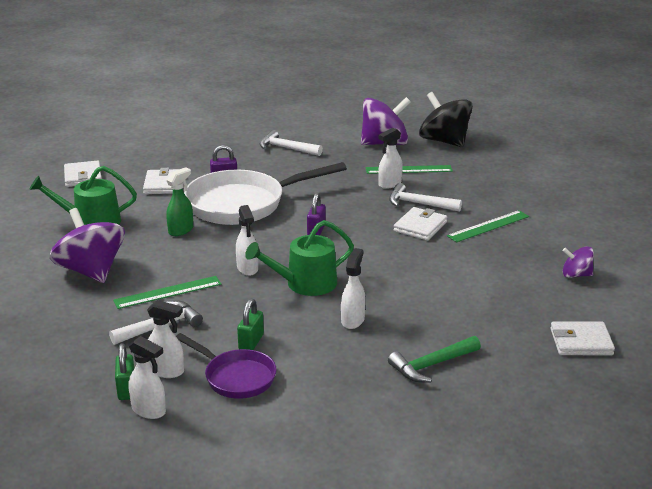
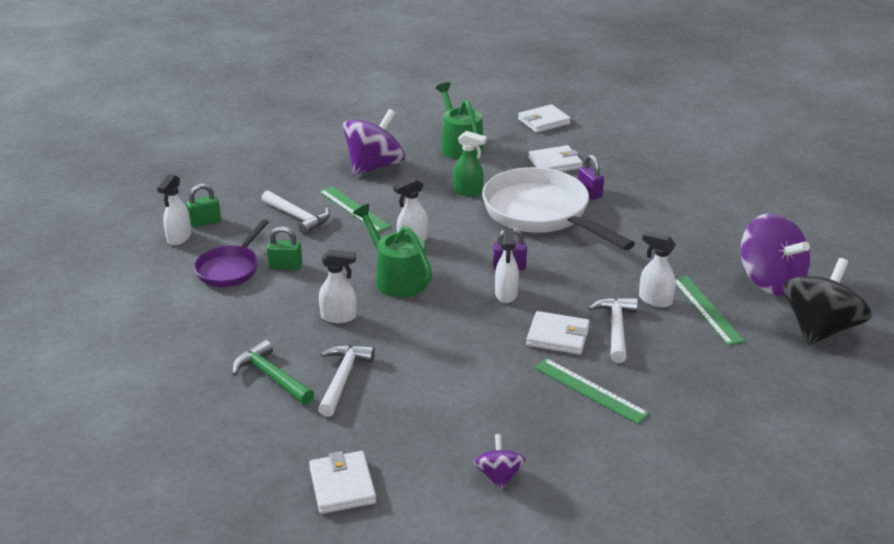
camera: 75 degrees right, 5 degrees up
white spray bottle [147,300,184,378] -> white spray bottle moved to [495,228,519,303]
white hammer [260,130,323,156] -> white hammer moved to [318,344,375,417]

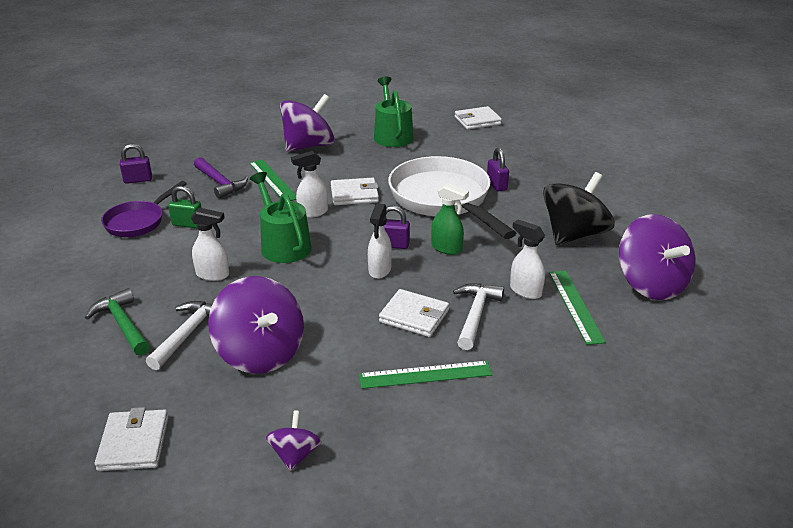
camera: 10 degrees right, 0 degrees up
white spray bottle [157,174,191,245] -> none
green padlock [186,184,221,227] -> purple padlock [120,144,152,184]
white hammer [262,190,330,235] -> purple hammer [194,157,248,199]
green spray bottle [453,131,487,197] -> green spray bottle moved to [431,183,469,255]
white wallet [528,145,583,172] -> white wallet moved to [331,178,379,205]
green ruler [534,358,649,424] -> green ruler turned 60 degrees counterclockwise [359,361,492,389]
black spinning top [783,258,872,345] -> black spinning top moved to [543,172,614,245]
none -> purple spinning top [208,276,304,374]

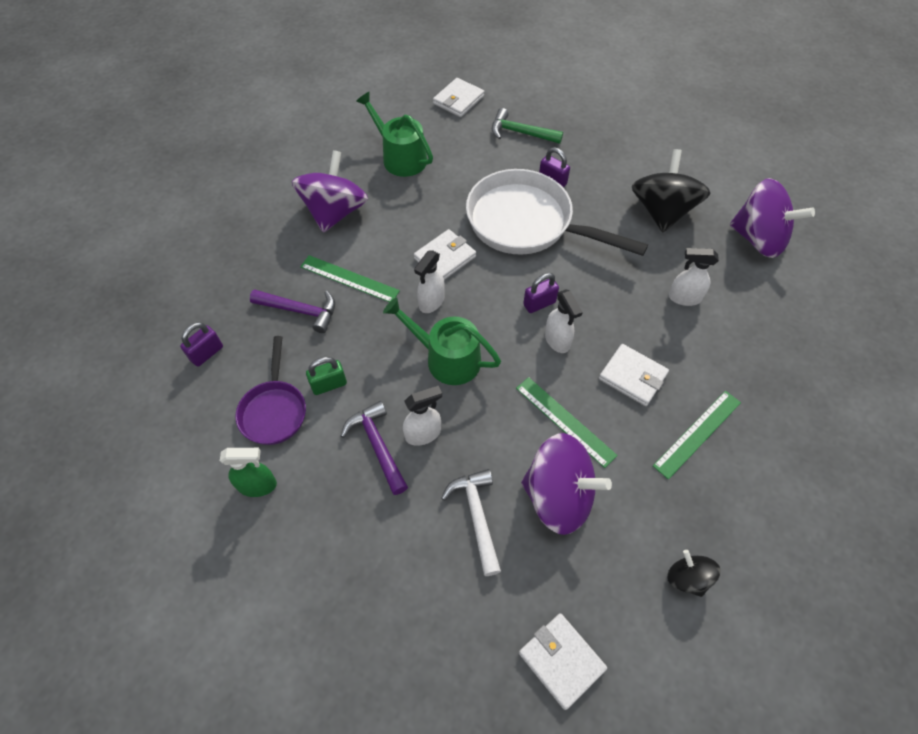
camera: 35 degrees left, 25 degrees up
green hammer [85,288,150,356] -> green hammer moved to [492,108,563,144]
purple spinning top [266,410,322,471] -> black spinning top [667,550,721,597]
white wallet [379,289,449,337] -> white wallet turned 45 degrees clockwise [599,344,669,406]
green spray bottle [431,183,469,255] -> green spray bottle moved to [220,448,277,497]
white hammer [453,283,504,350] -> none
green ruler [549,271,606,345] -> green ruler moved to [516,377,618,468]
none -> purple hammer [341,401,408,495]

